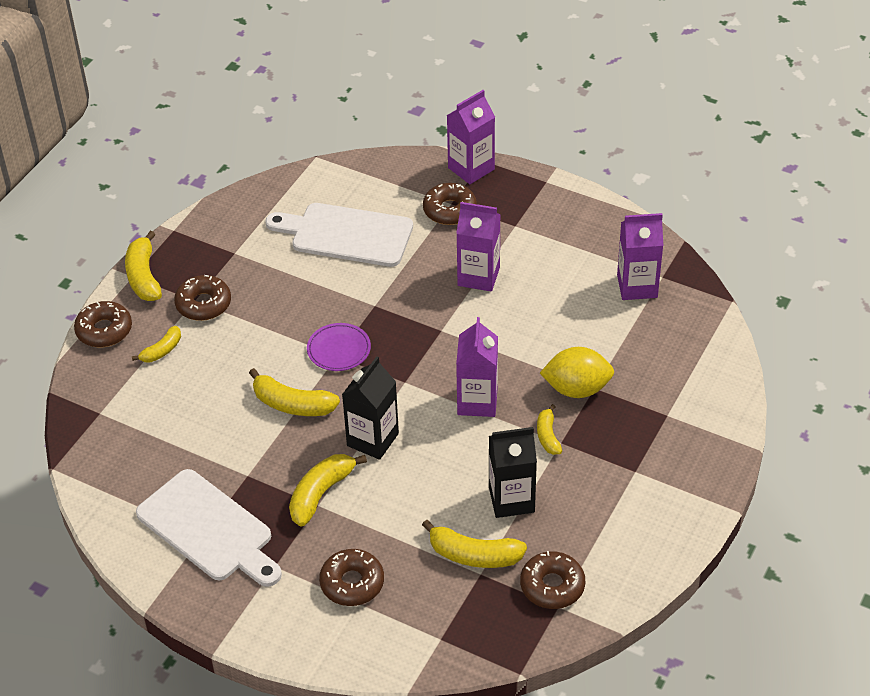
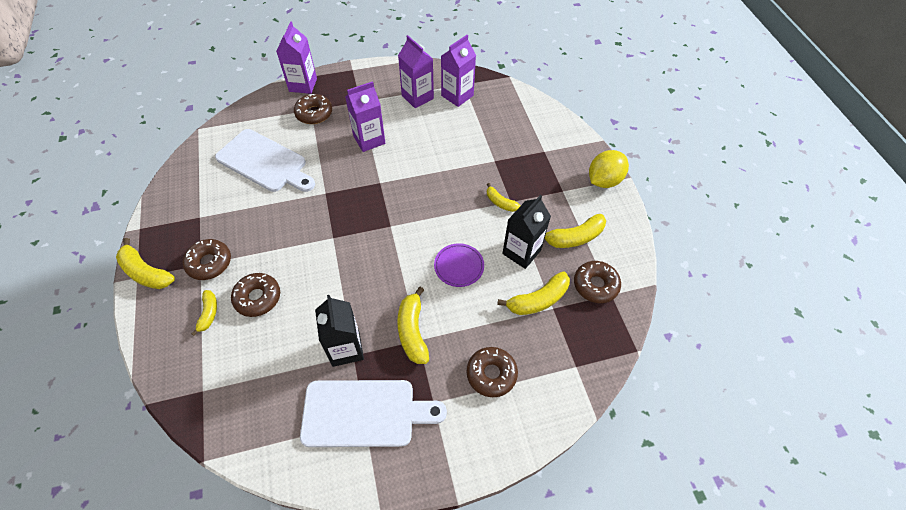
camera: 45 degrees left, 10 degrees up
brown donut [74,301,132,347] -> brown donut moved to [231,273,280,317]
yellow banana [249,368,340,416] -> yellow banana moved to [545,214,606,248]
white cutting board [265,203,413,267] -> white cutting board turned 120 degrees counterclockwise [215,129,315,192]
purple plate [307,323,371,371] -> purple plate moved to [434,243,484,287]
black carton [342,356,399,460] -> black carton moved to [315,295,364,367]
purple carton [456,317,498,417] -> purple carton moved to [398,35,434,108]
yellow lemon [540,347,614,398] -> yellow lemon moved to [589,150,629,188]

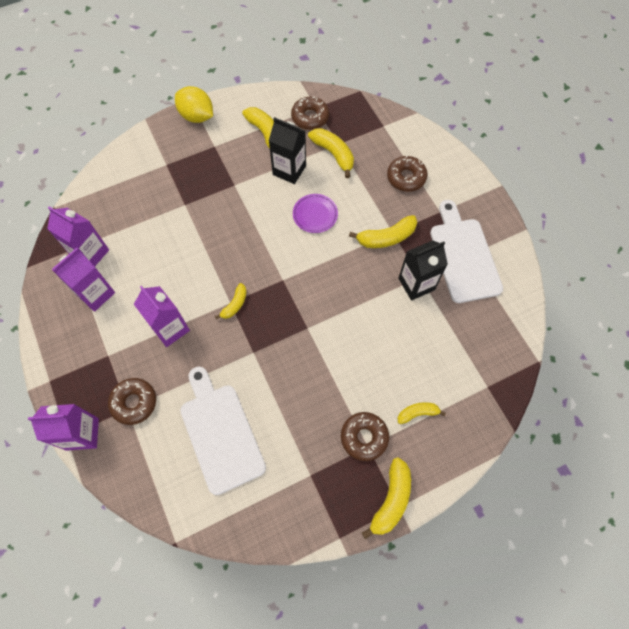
camera: 100 degrees left, 10 degrees up
white cutting board [215,129,315,192] -> white cutting board turned 45 degrees counterclockwise [180,367,266,495]
brown donut [231,273,280,317] -> none
yellow banana [487,183,521,212] -> yellow banana moved to [215,283,247,319]

